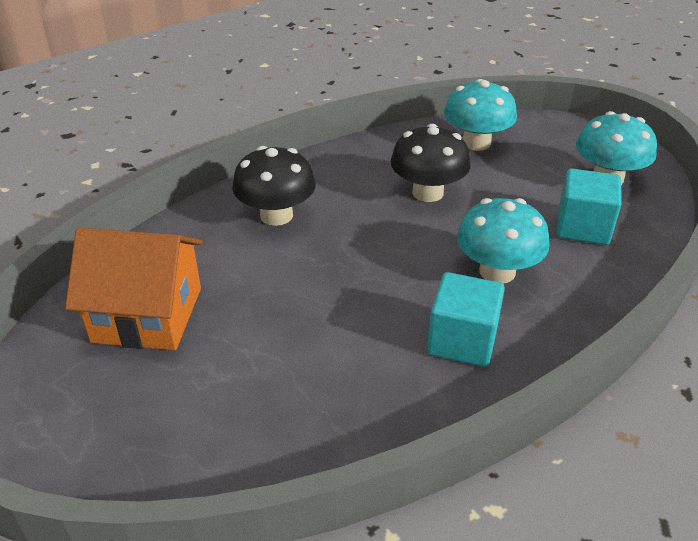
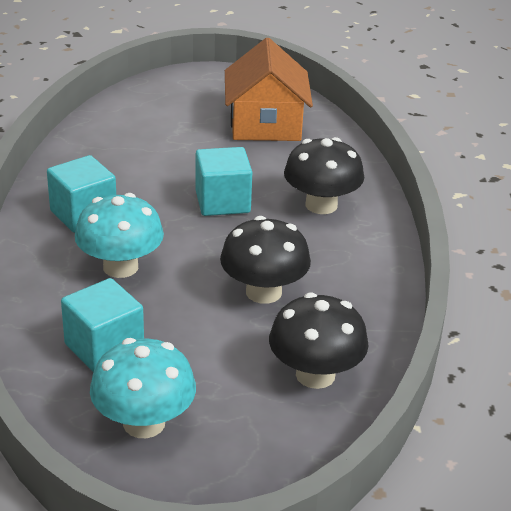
camera: 125 degrees right, 5 degrees down
orange house [65,228,203,350] -> orange house turned 45 degrees counterclockwise [225,37,313,141]
turquoise mushroom [444,79,517,151] -> black mushroom [269,293,369,389]
none -> turquoise cube [195,147,252,216]

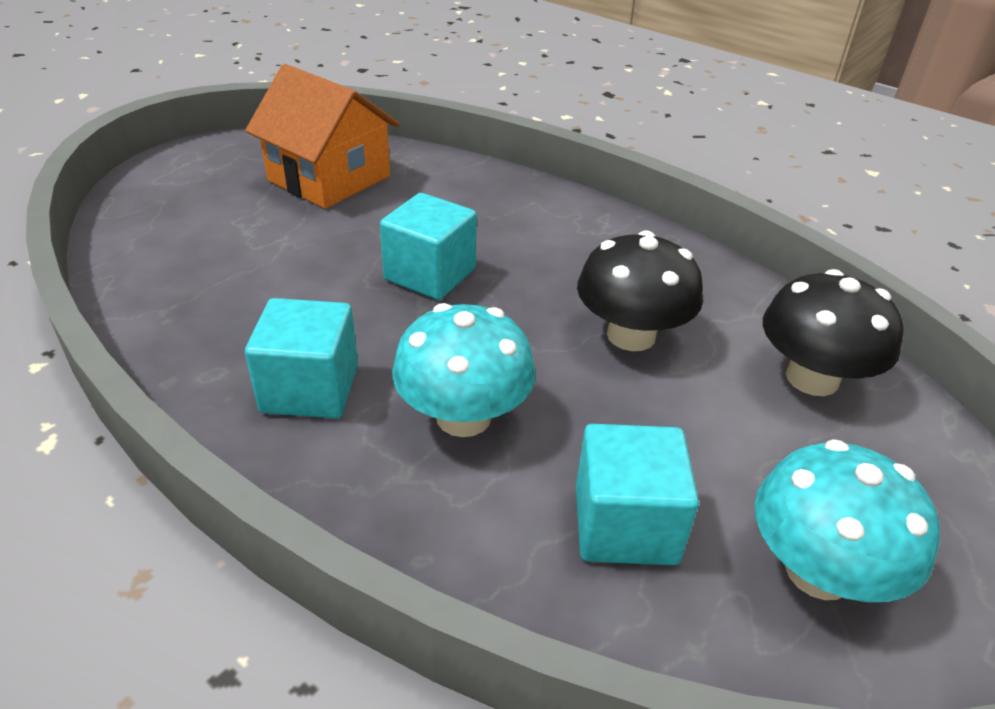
camera: 50 degrees left, 5 degrees up
black mushroom [284,137,364,214] -> none

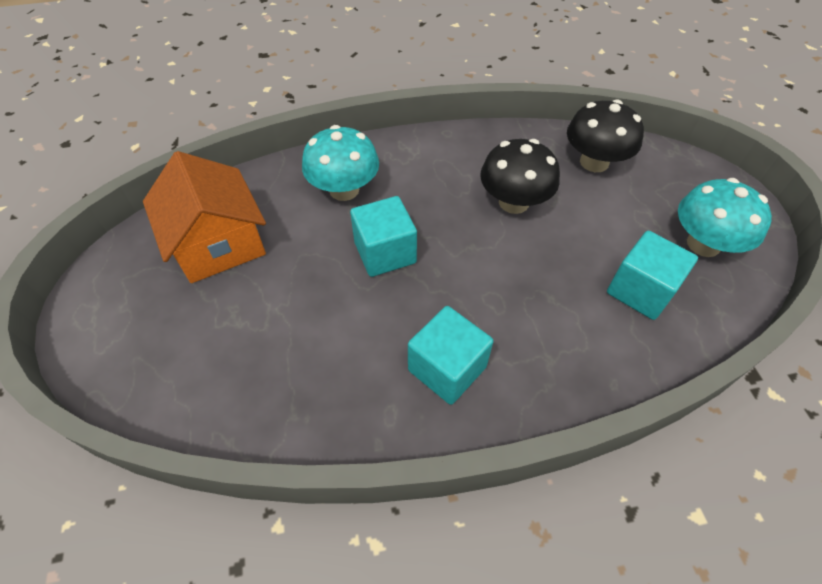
camera: 50 degrees left, 15 degrees up
orange house [245,64,399,209] -> orange house turned 75 degrees clockwise [143,151,266,283]
turquoise mushroom [392,303,536,437] -> turquoise mushroom moved to [302,125,379,201]

